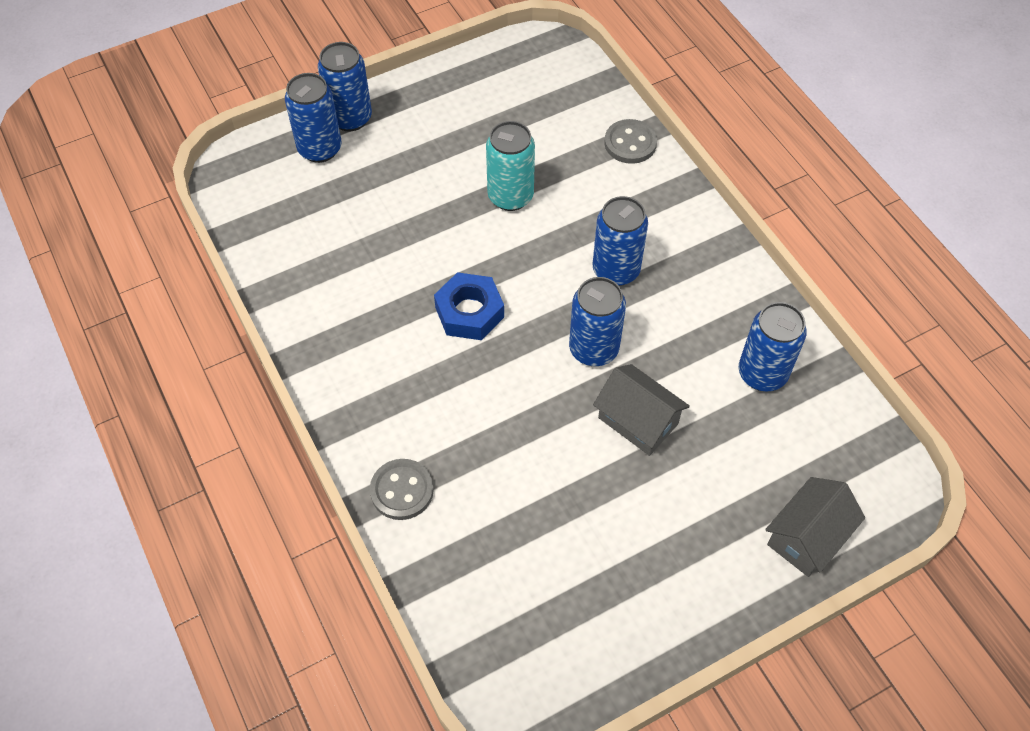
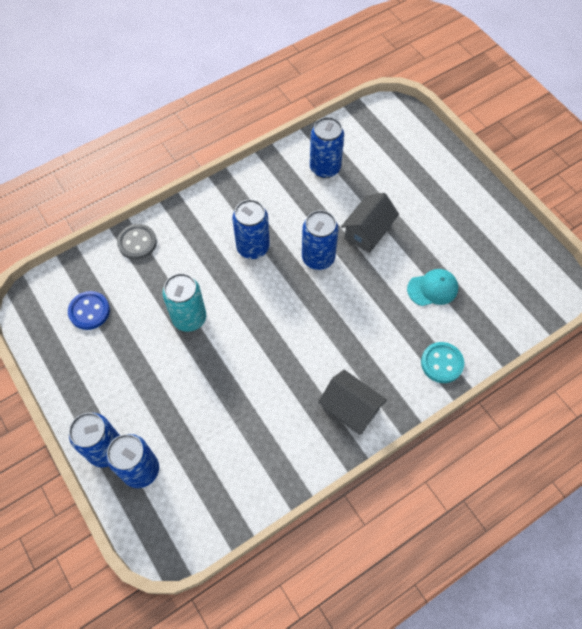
camera: 95 degrees left, 5 degrees up
grey button [370,459,434,520] -> turquoise button [421,342,464,383]
blue nut [434,272,504,340] -> none
grey house [765,477,865,577] -> grey house moved to [318,370,387,435]
none -> blue button [68,291,110,330]
none -> turquoise cap [407,269,458,306]

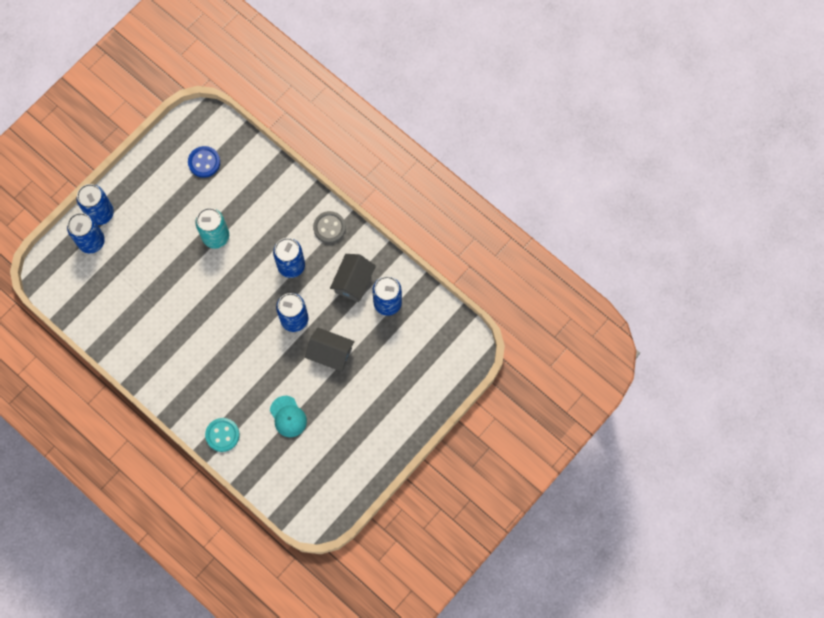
camera: 75 degrees right, 10 degrees up
grey button [117,224,157,260] -> grey button moved to [313,211,346,243]
grey house [318,370,387,435] -> grey house moved to [330,254,376,302]

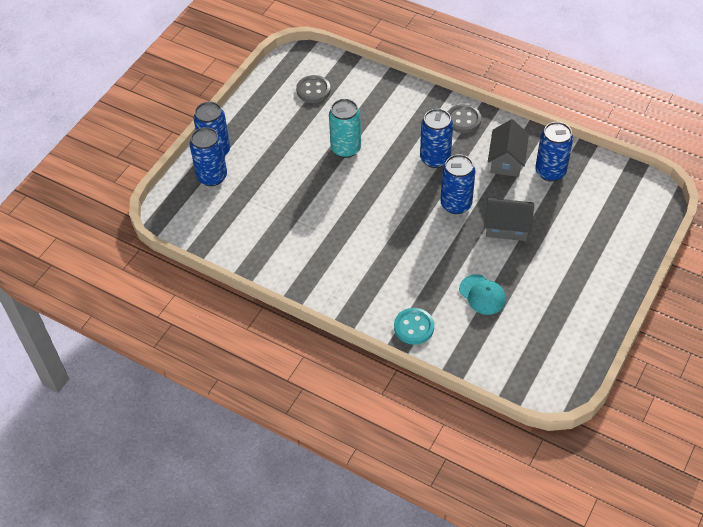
camera: 10 degrees left, 20 degrees down
blue button [188,146,220,178] -> grey button [296,75,331,103]

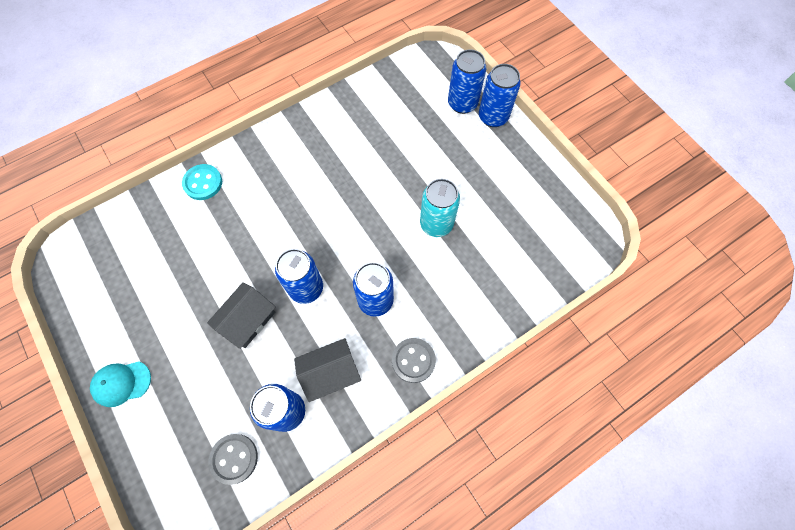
camera: 115 degrees right, 15 degrees up
grey button [296,75,331,103] -> grey button moved to [209,434,258,485]
turquoise cap [459,274,506,315] -> turquoise cap moved to [90,361,151,407]
grey house [488,119,529,177] -> grey house turned 60 degrees counterclockwise [294,338,361,402]

